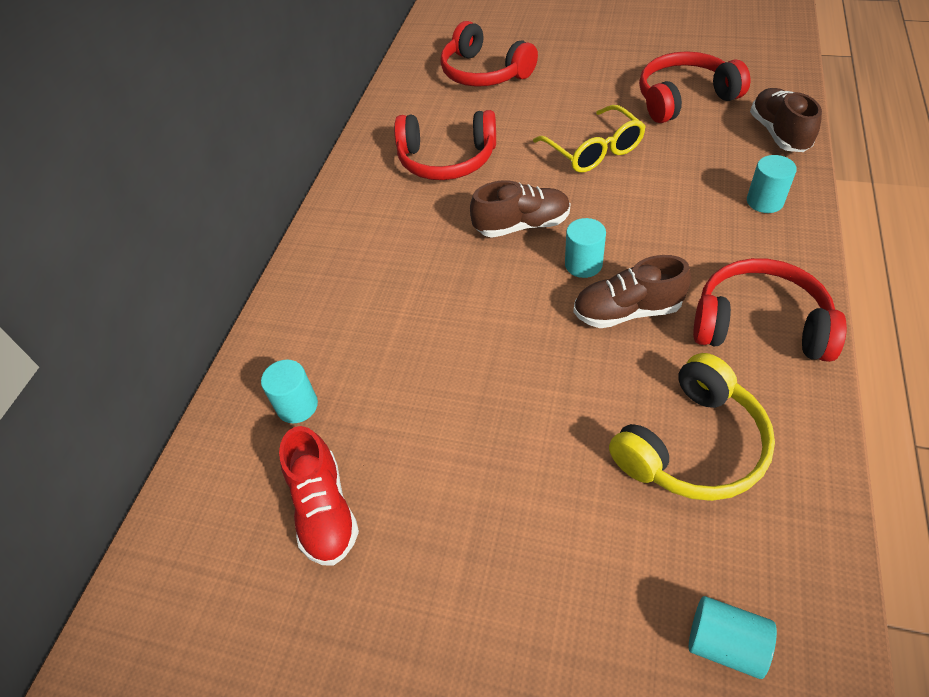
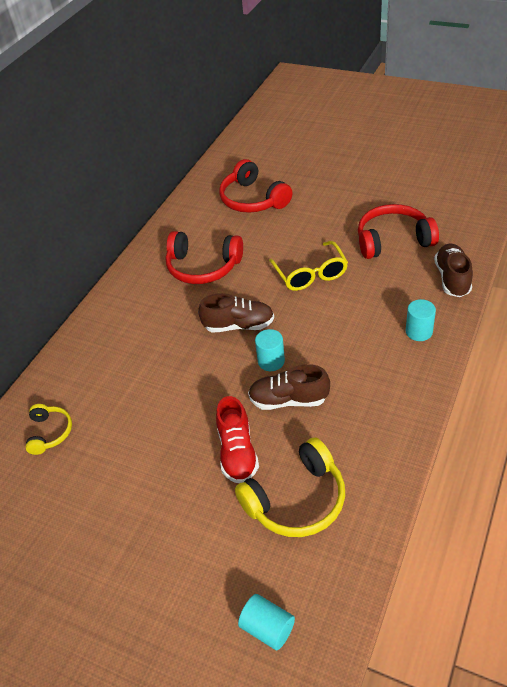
camera: 10 degrees right, 5 degrees down
turquoise cylinder [261,360,318,423] -> yellow headphones [25,404,72,455]
red shoe [279,426,359,566] -> red shoe moved to [216,396,259,483]
red headphones [693,258,847,362] -> none

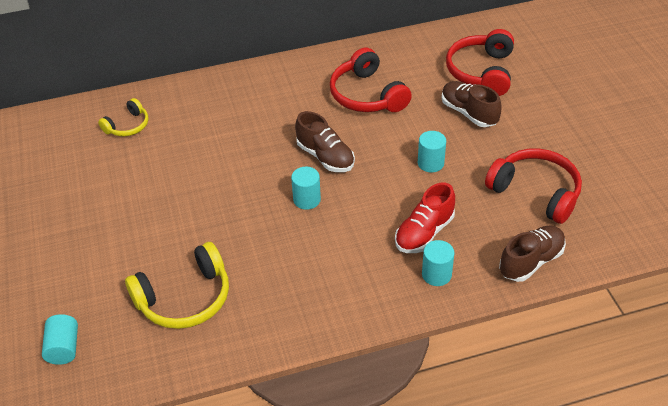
camera: 45 degrees right, 0 degrees up
red shoe [216,396,259,483] -> red shoe moved to [395,183,455,253]
yellow headphones [235,437,345,537] -> yellow headphones turned 45 degrees counterclockwise [125,242,229,329]
brown shoe [248,364,330,410] -> brown shoe moved to [442,81,502,127]
yellow glasses [269,241,348,291] -> turquoise cylinder [418,131,446,173]

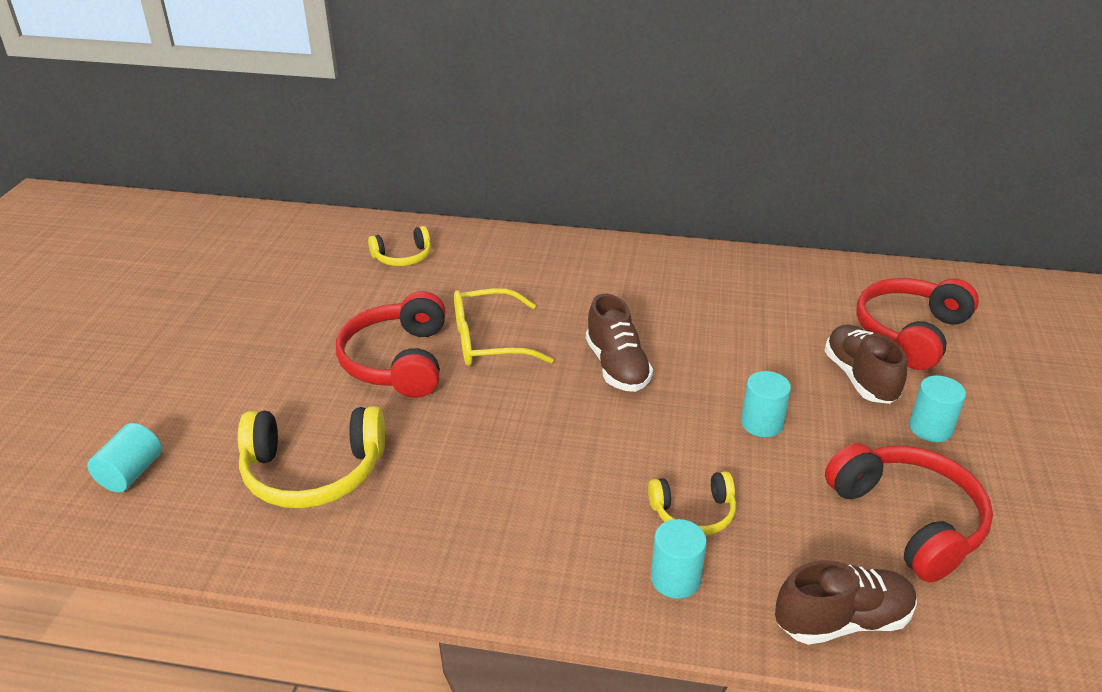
camera: 25 degrees right, 10 degrees down
turquoise cylinder [291,167,321,210] -> turquoise cylinder moved to [909,376,966,442]
red headphones [330,48,412,112] -> red headphones moved to [336,291,445,398]
red shoe [395,183,455,253] -> yellow headphones [648,471,736,536]
none -> yellow glasses [454,288,553,366]

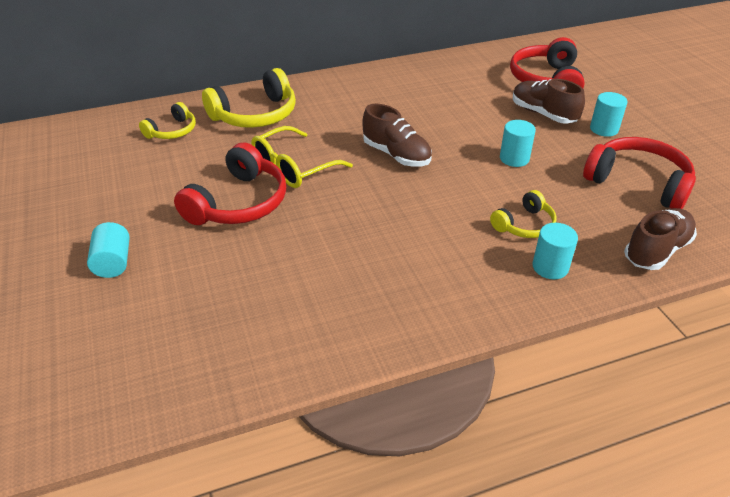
camera: 30 degrees left, 5 degrees up
turquoise cylinder [87,423,162,493] -> turquoise cylinder moved to [87,222,129,278]
yellow headphones [238,406,385,509] -> yellow headphones moved to [202,68,296,128]
red headphones [336,291,445,398] -> red headphones turned 120 degrees counterclockwise [174,142,286,225]

